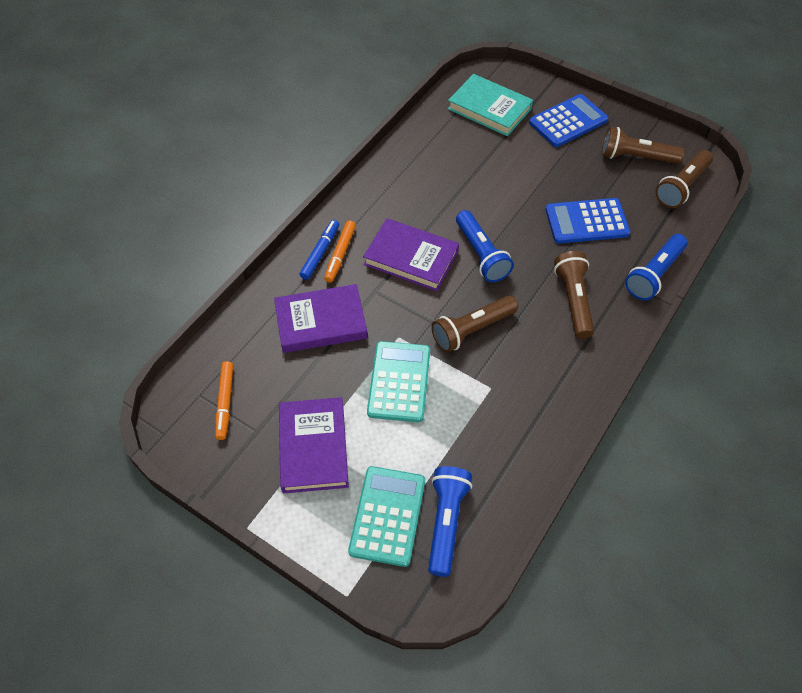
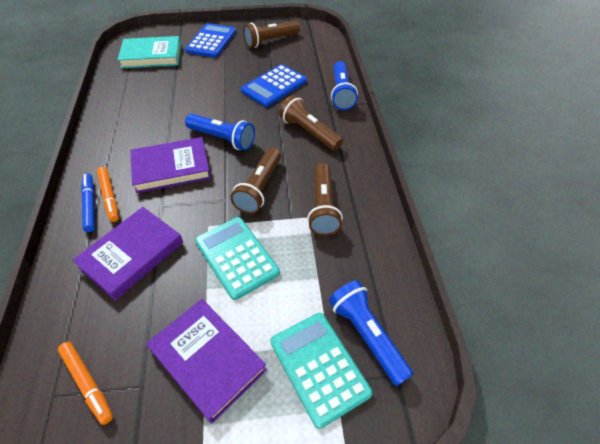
camera: 40 degrees left, 5 degrees down
brown flashlight [655,150,713,208] -> brown flashlight moved to [307,163,343,236]

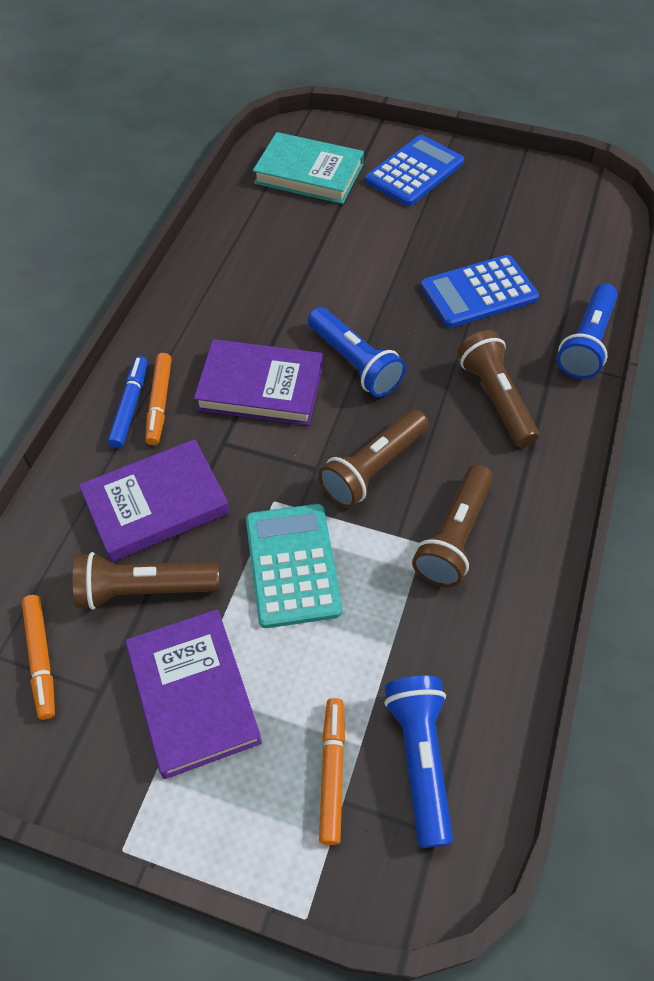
camera: 25 degrees right, 5 degrees up
brown flashlight [243,21,300,48] -> brown flashlight moved to [73,552,219,610]
turquoise calculator [271,313,373,429] -> orange marker [319,698,345,845]

